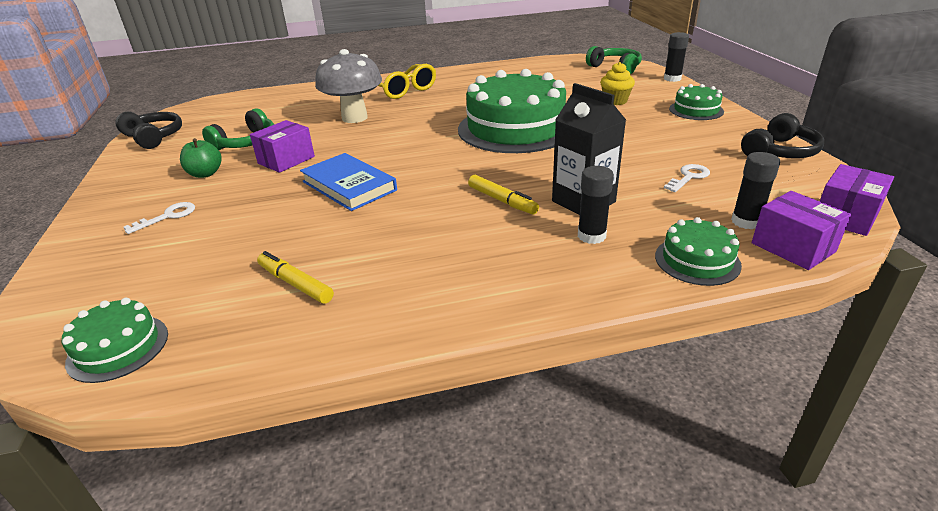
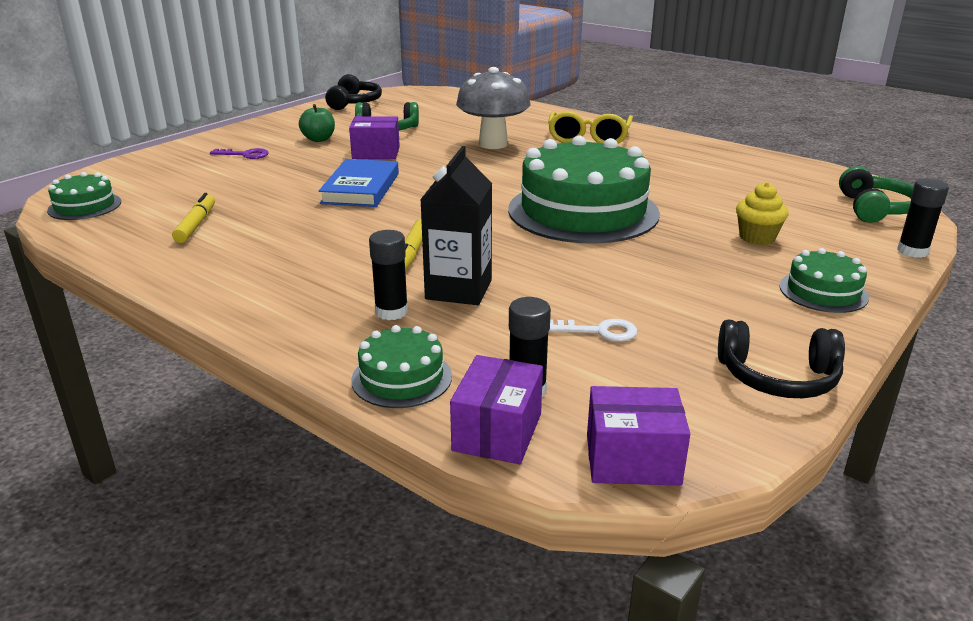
camera: 50 degrees right, 5 degrees down
white key [123,202,195,234] -> purple key [210,148,269,159]

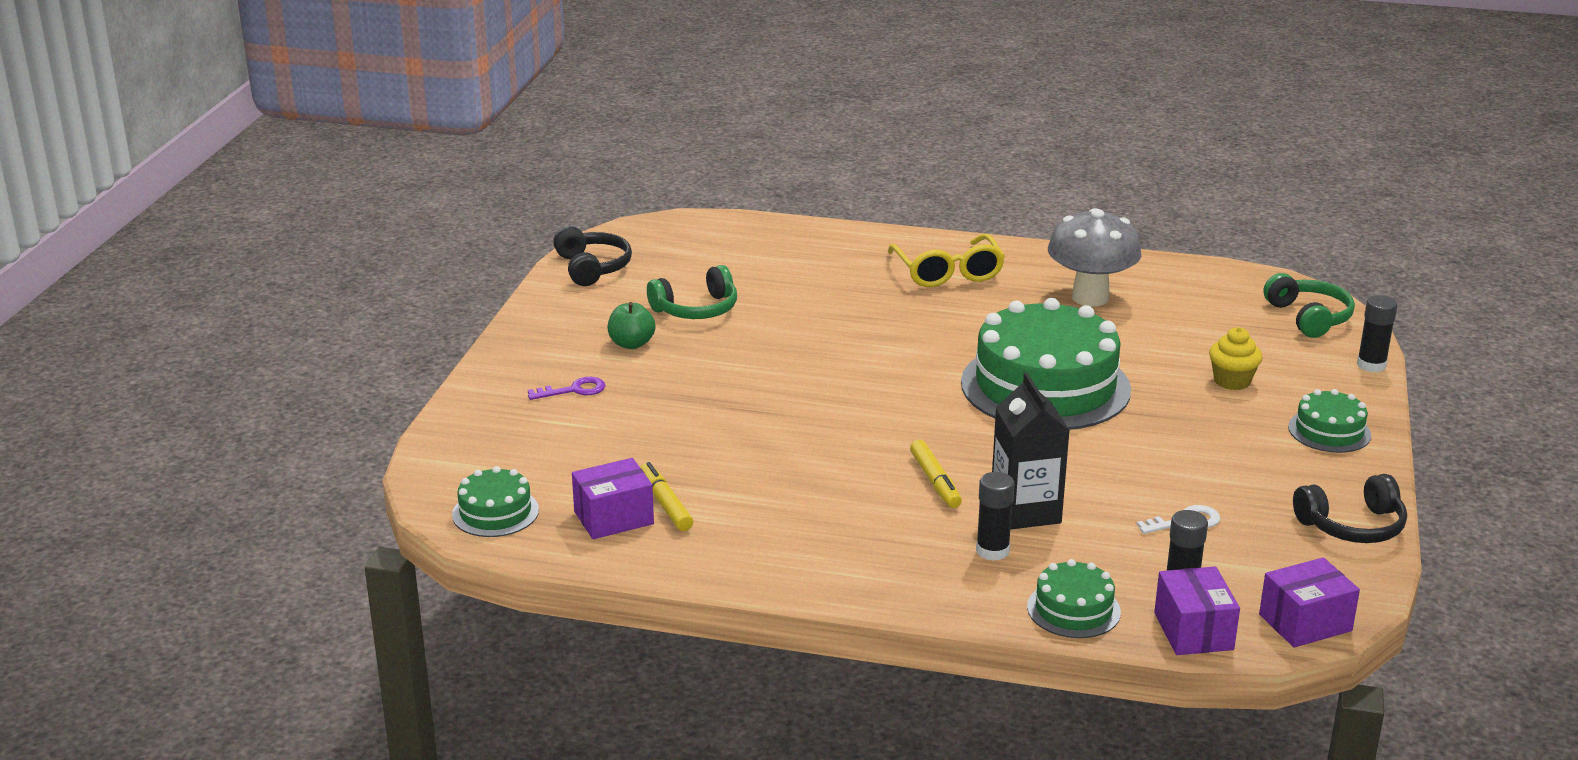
camera: 25 degrees left, 0 degrees up
blue book [319,159,399,207] -> none
purple box [349,116,400,159] -> purple box moved to [572,458,654,539]
grey mushroom [456,67,531,149] -> grey mushroom moved to [1048,208,1142,307]

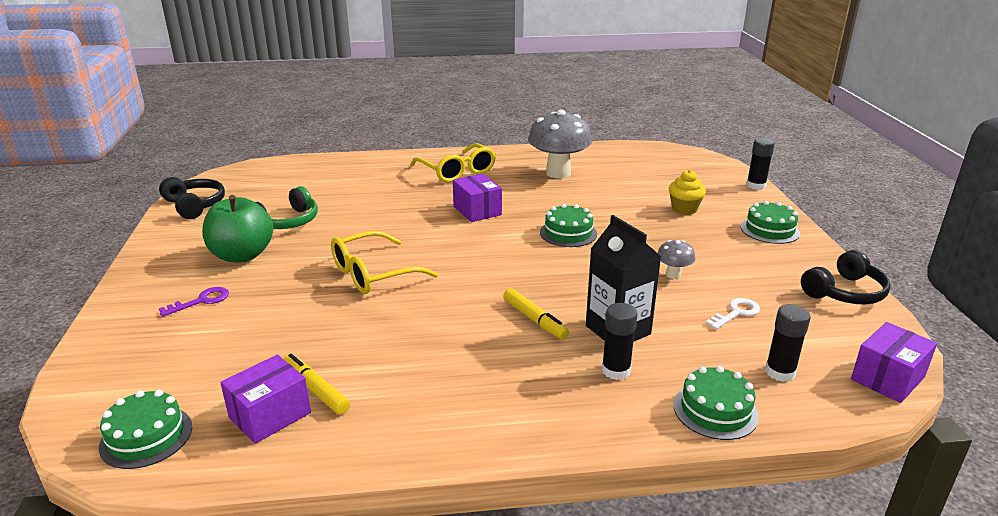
camera: 20 degrees left, 0 degrees up
green apple [608,302,656,349] -> green apple [202,195,273,262], size x1.72
green cake [961,298,1131,430] -> green cake [540,204,597,247], size x0.46
purple box [1154,566,1240,655] -> purple box moved to [453,173,502,222]
green headphones [1263,273,1355,338] -> none
none -> yellow glasses [331,231,438,294]
none -> grey mushroom [657,240,695,279]

